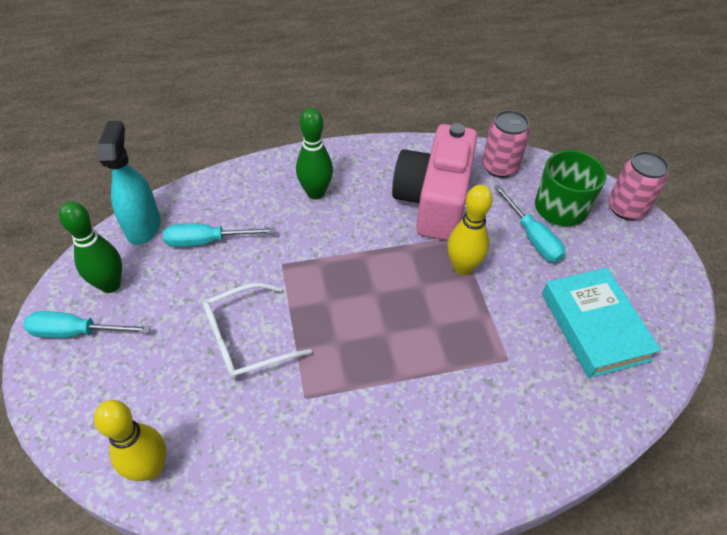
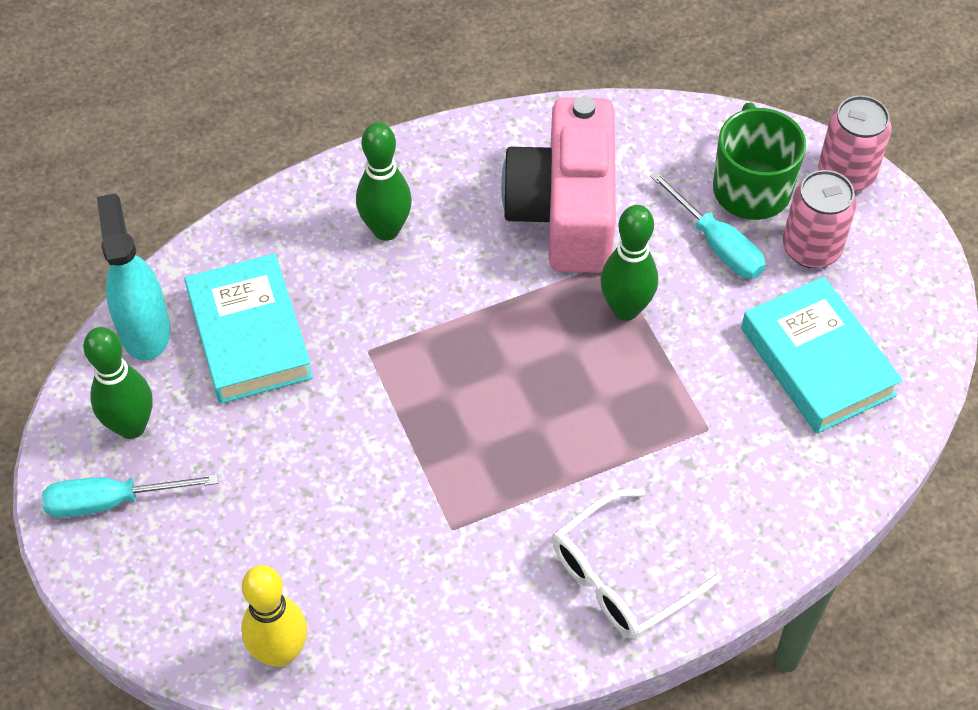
camera: 10 degrees left, 5 degrees up
turquoise screwdriver [163,224,276,247] -> turquoise book [184,253,313,404]
white glasses [203,283,312,379] -> white glasses moved to [553,489,722,639]
yellow bowling pin [448,185,493,275] -> green bowling pin [600,205,658,321]
pink can [482,110,530,178] -> pink can moved to [783,170,857,268]

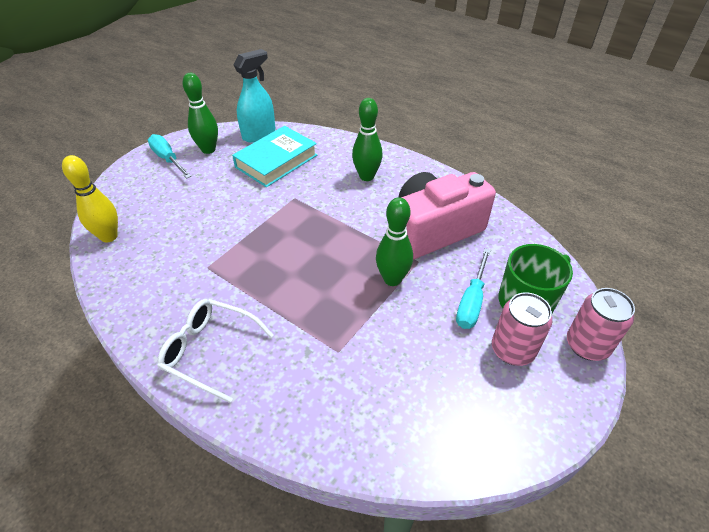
camera: 60 degrees right, 10 degrees down
turquoise book [741,276,903,434] -> none

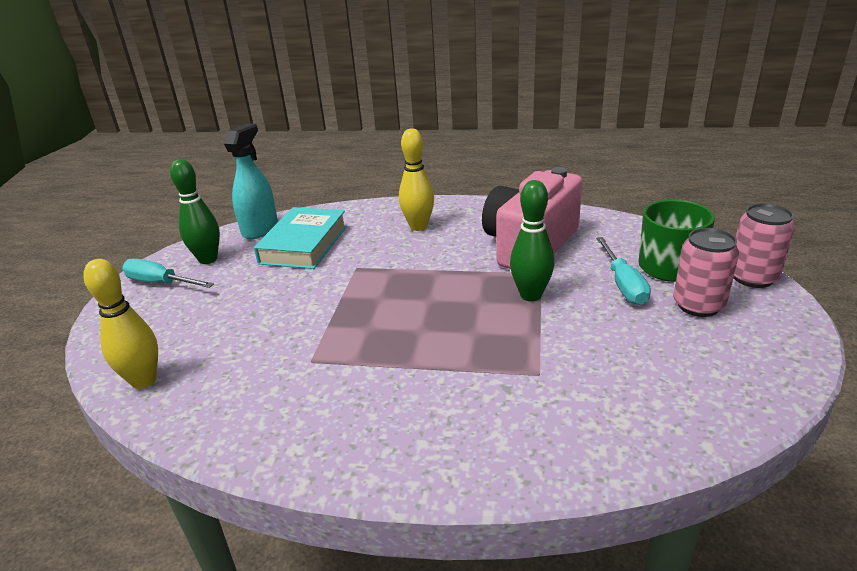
camera: 25 degrees left, 15 degrees down
white glasses [157,299,274,403] -> none
green bowling pin [352,98,383,181] -> yellow bowling pin [399,128,434,231]

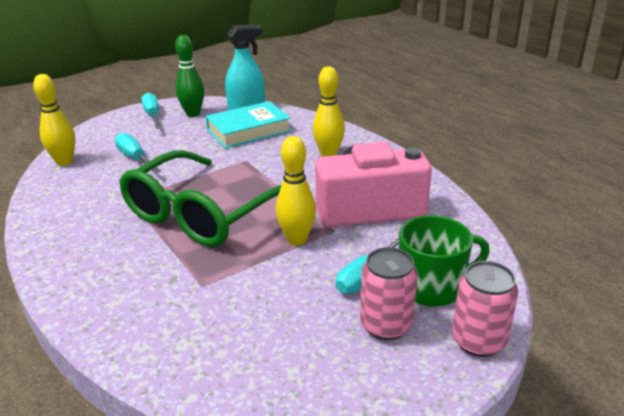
camera: 45 degrees right, 0 degrees up
green bowling pin [510,180,554,301] -> yellow bowling pin [276,136,316,246]
none -> turquoise screwdriver [115,133,161,173]
none -> green glasses [119,150,282,247]

